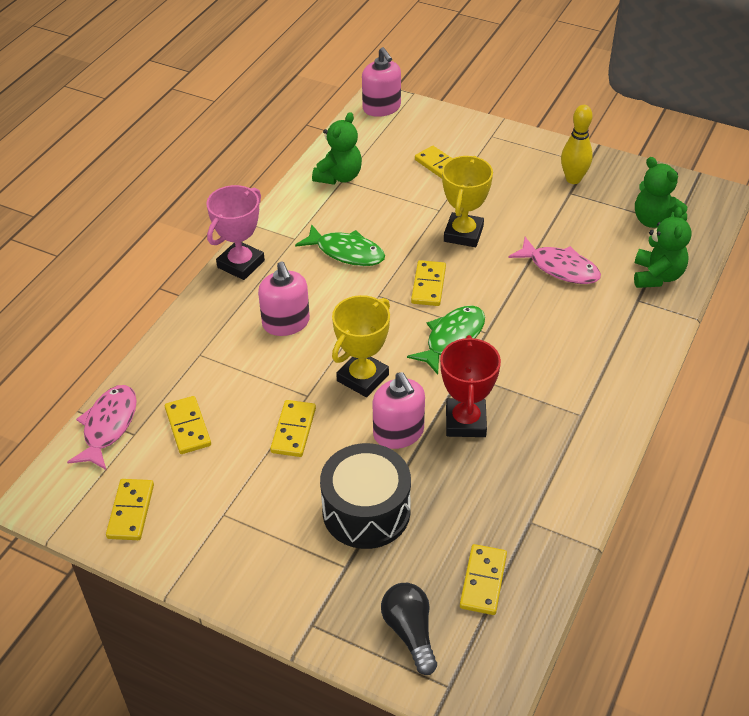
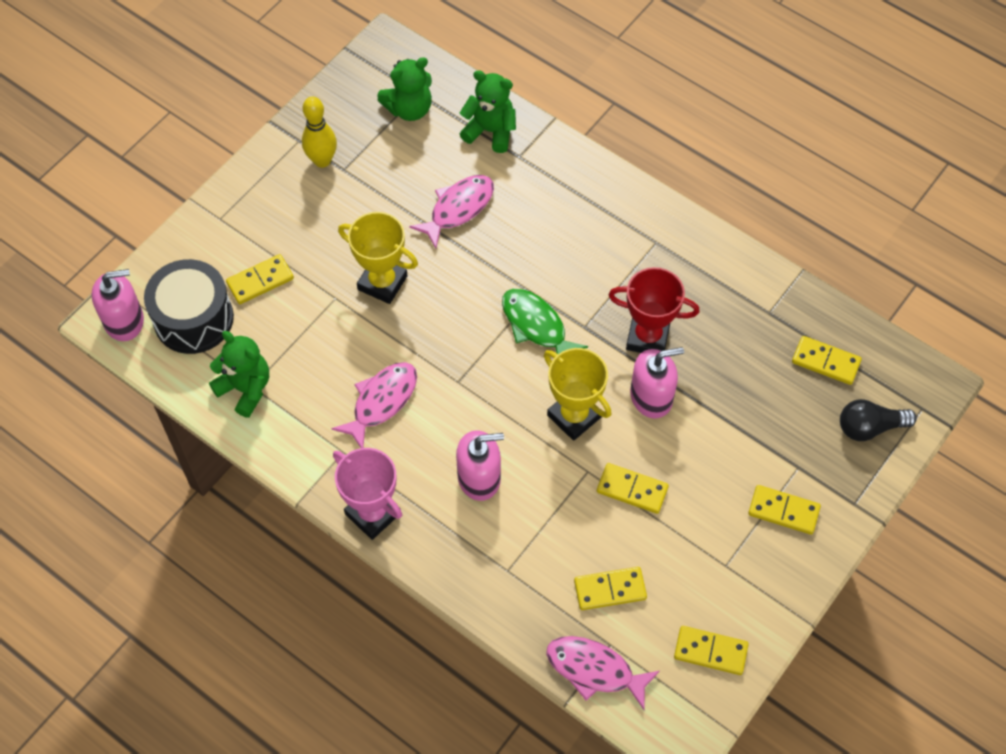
camera: 80 degrees left, 15 degrees up
green fish [295,224,385,266] -> pink fish [331,362,417,448]
black drum [320,443,411,549] -> black drum moved to [144,259,234,354]
yellow domino [411,260,446,306] -> yellow domino moved to [748,485,821,535]

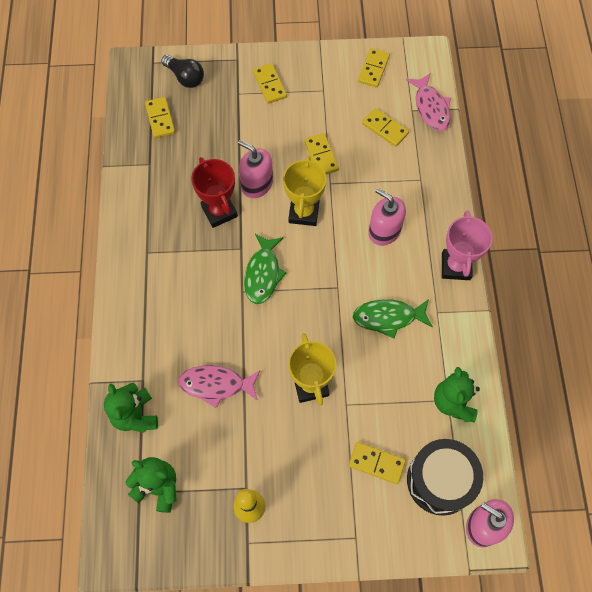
camera: 130 degrees left, 5 degrees up
pink fish [331,362,417,448] -> green fish [353,299,433,338]
yellow domino [674,626,749,675] -> yellow domino turned 45 degrees clockwise [358,48,390,87]

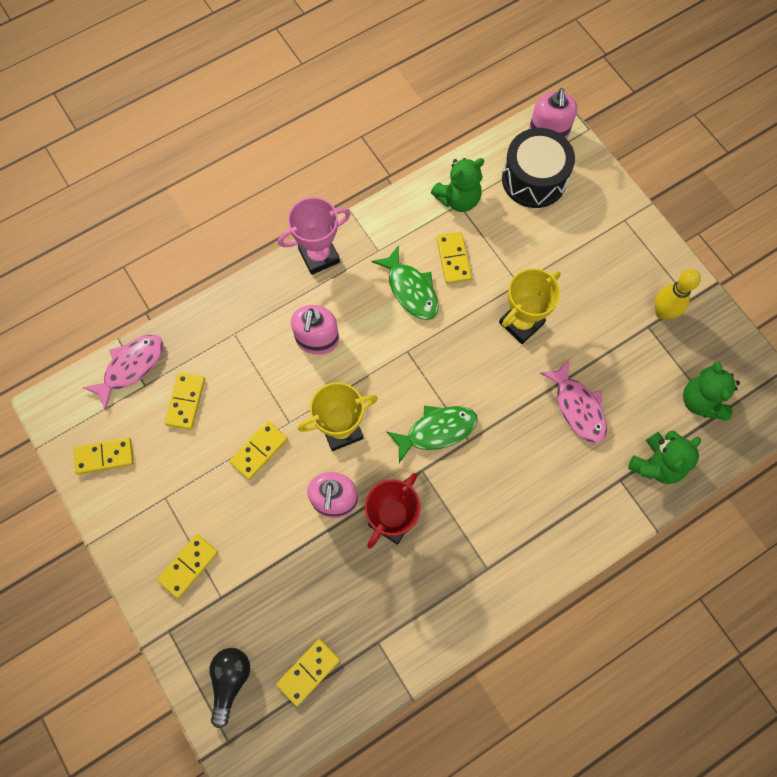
camera: 120 degrees left, 5 degrees up
yellow domino [349,442,406,484] -> yellow domino moved to [436,232,472,284]

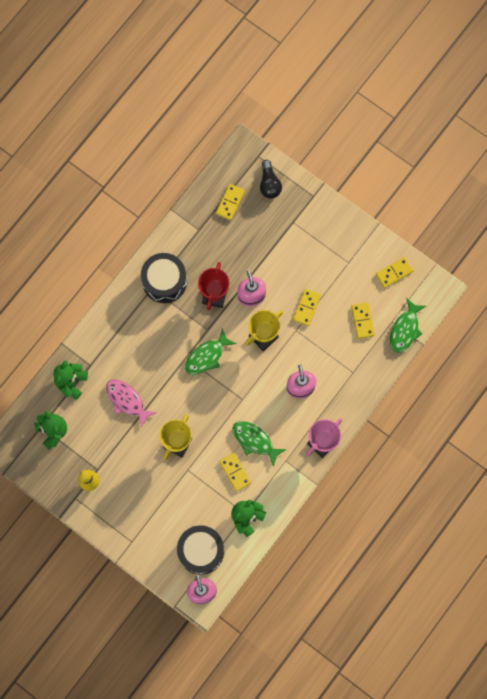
camera: 160 degrees right, 5 degrees up
pink fish [82,335,163,411] -> green fish [390,298,426,353]
yellow domino [157,534,218,599] -> none
none -> black drum [141,253,187,303]

